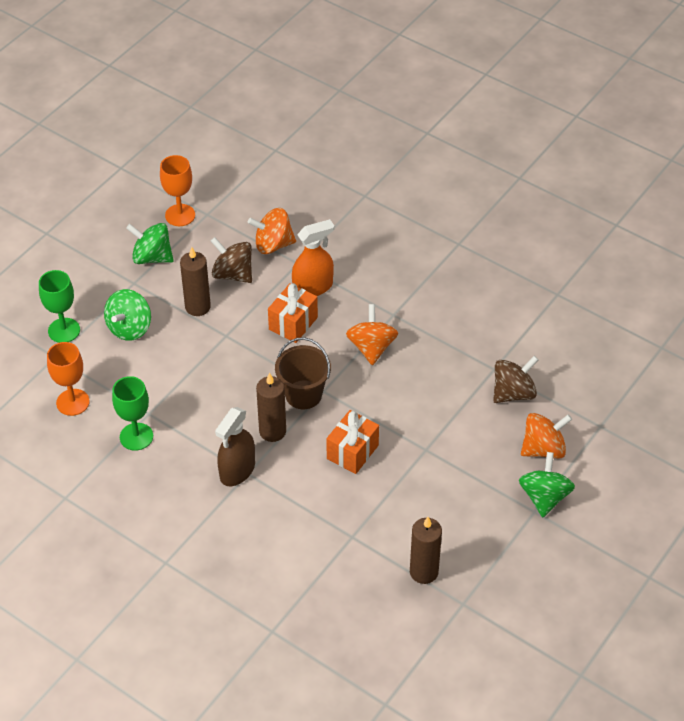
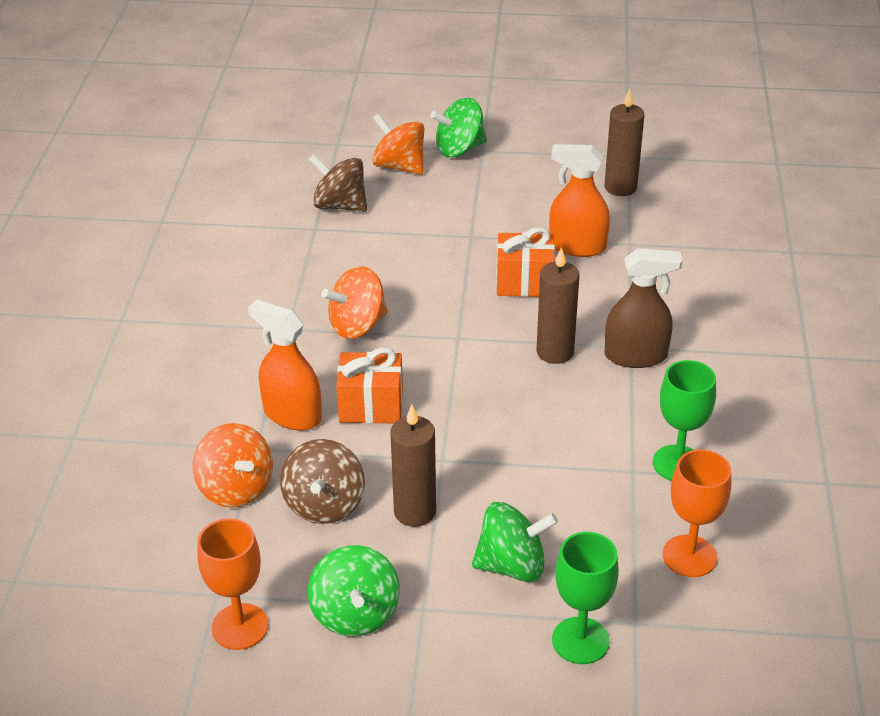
camera: 120 degrees left, 10 degrees down
brown bucket [275,337,331,409] -> none
none -> orange spray bottle [549,144,610,257]

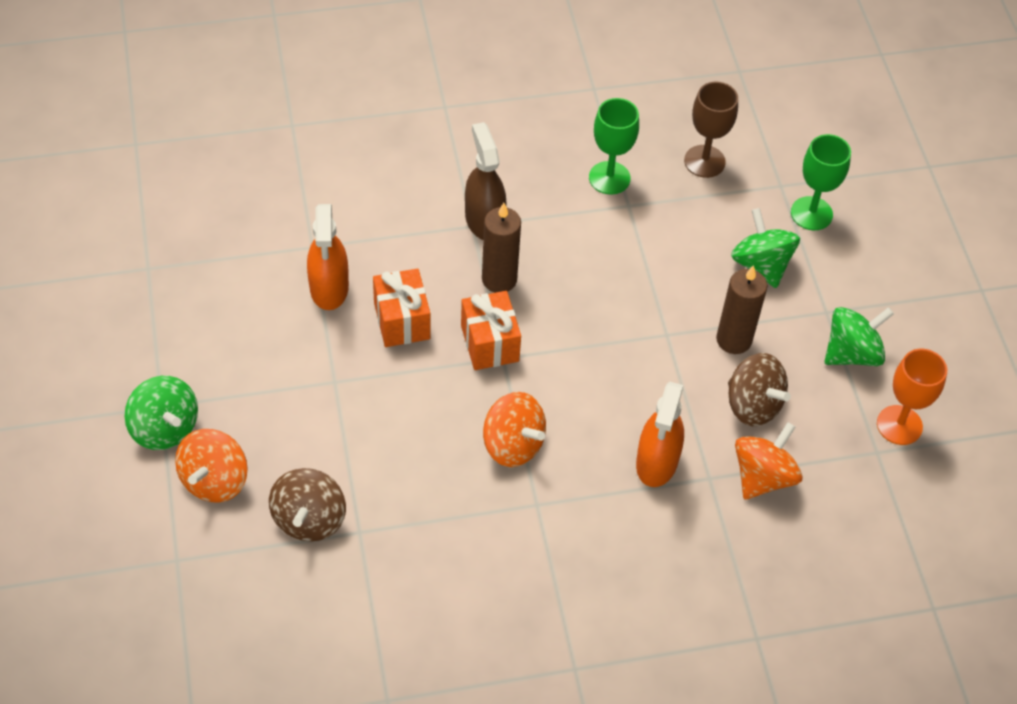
camera: 110 degrees left, 15 degrees up
brown spinning top [280,439,365,524] -> brown spinning top turned 60 degrees clockwise [728,353,791,426]
orange gift [336,348,403,424] -> orange gift moved to [461,291,521,370]
brown candle [605,89,644,196] -> none
orange goblet [663,450,731,577] -> brown goblet [684,82,738,178]

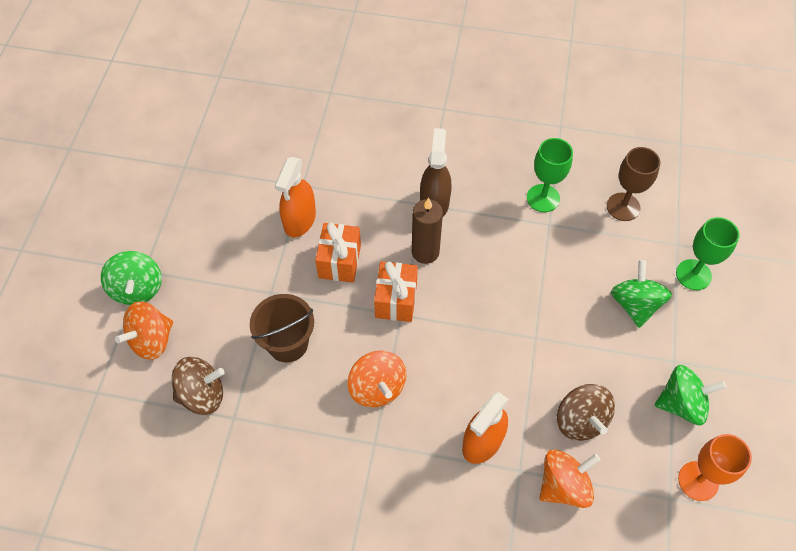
camera: 25 degrees right, 5 degrees up
brown spinning top [269,468,346,542] -> brown spinning top turned 135 degrees counterclockwise [172,357,225,415]
brown candle [716,265,767,354] -> none
none -> brown bucket [250,294,314,362]

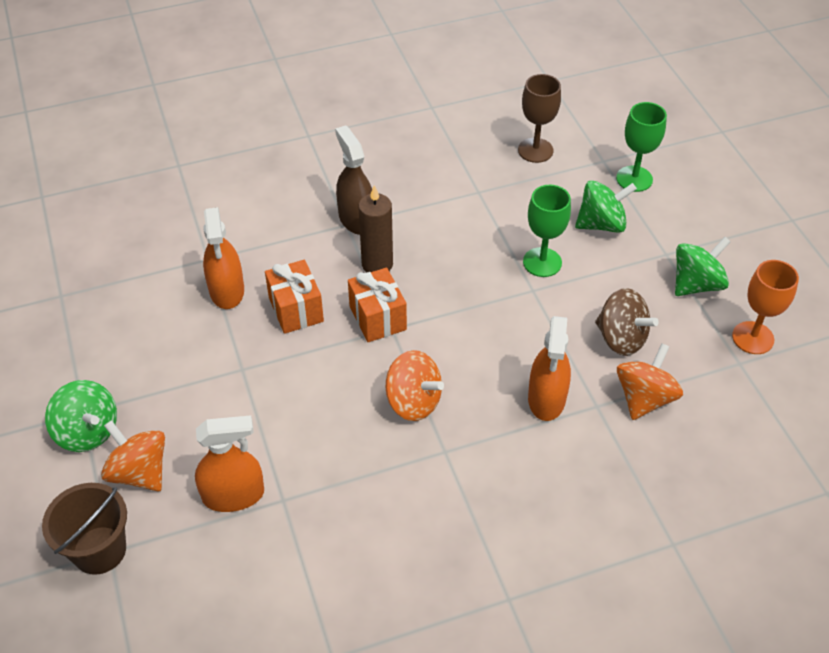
camera: 30 degrees left, 10 degrees down
orange spinning top [115,301,173,360] -> orange spinning top turned 120 degrees clockwise [101,420,165,492]
brown spinning top [172,357,225,415] -> orange spray bottle [195,415,264,512]
brown bucket [250,294,314,362] -> brown bucket moved to [42,483,127,575]
green goblet [527,138,573,212] -> green goblet moved to [523,185,571,277]
green spinning top [611,260,672,328] -> green spinning top turned 105 degrees clockwise [575,180,637,233]

